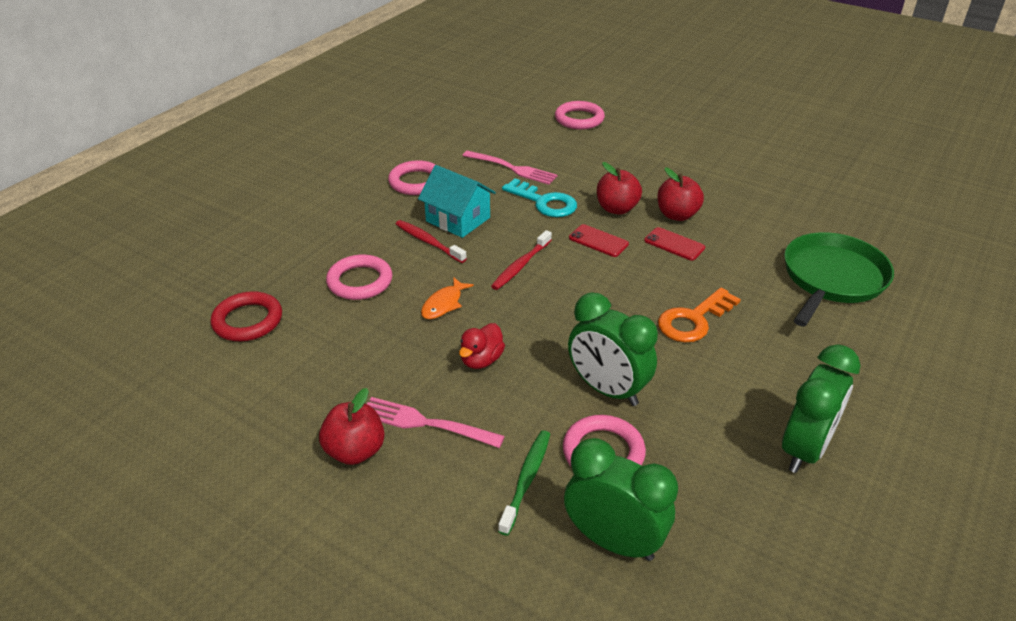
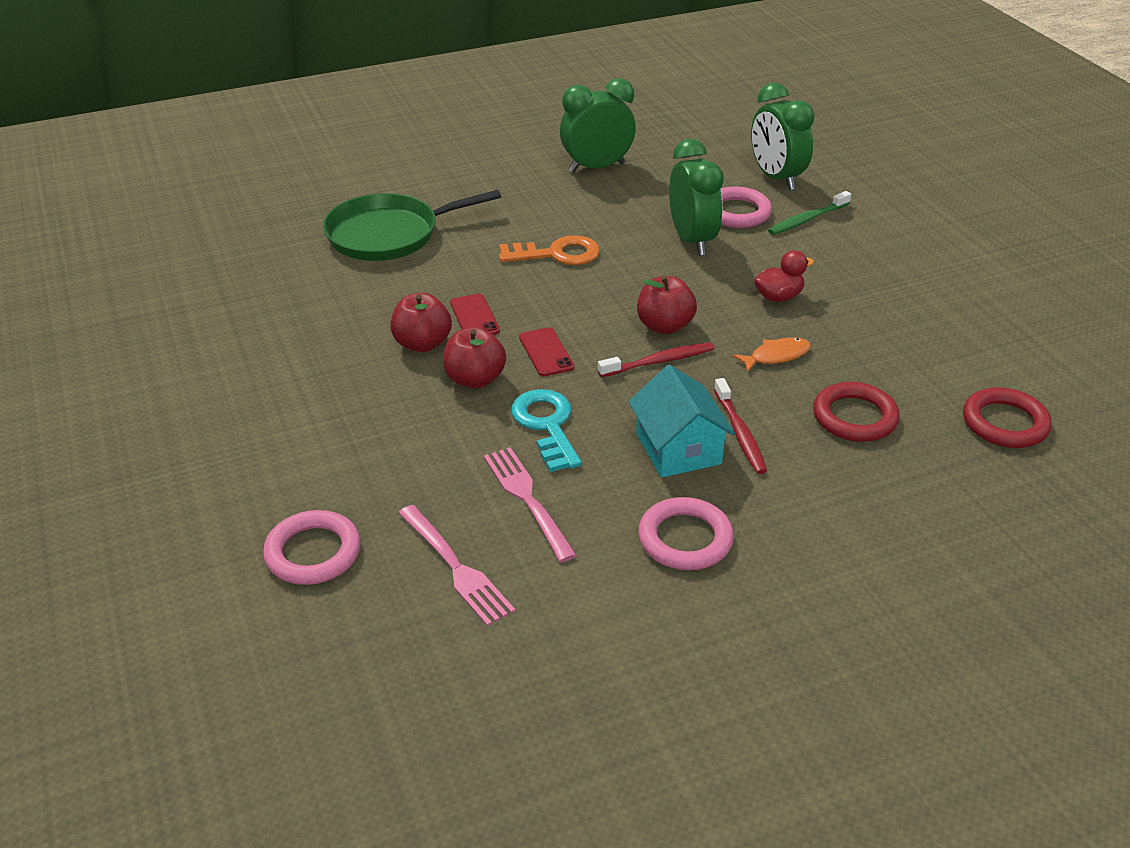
camera: 145 degrees left, 0 degrees up
red apple [319,388,385,465] -> red apple moved to [637,276,697,334]
pink ring [326,254,392,300] -> red ring [813,382,900,442]
pink fork [367,397,505,448] -> pink fork moved to [398,505,515,626]

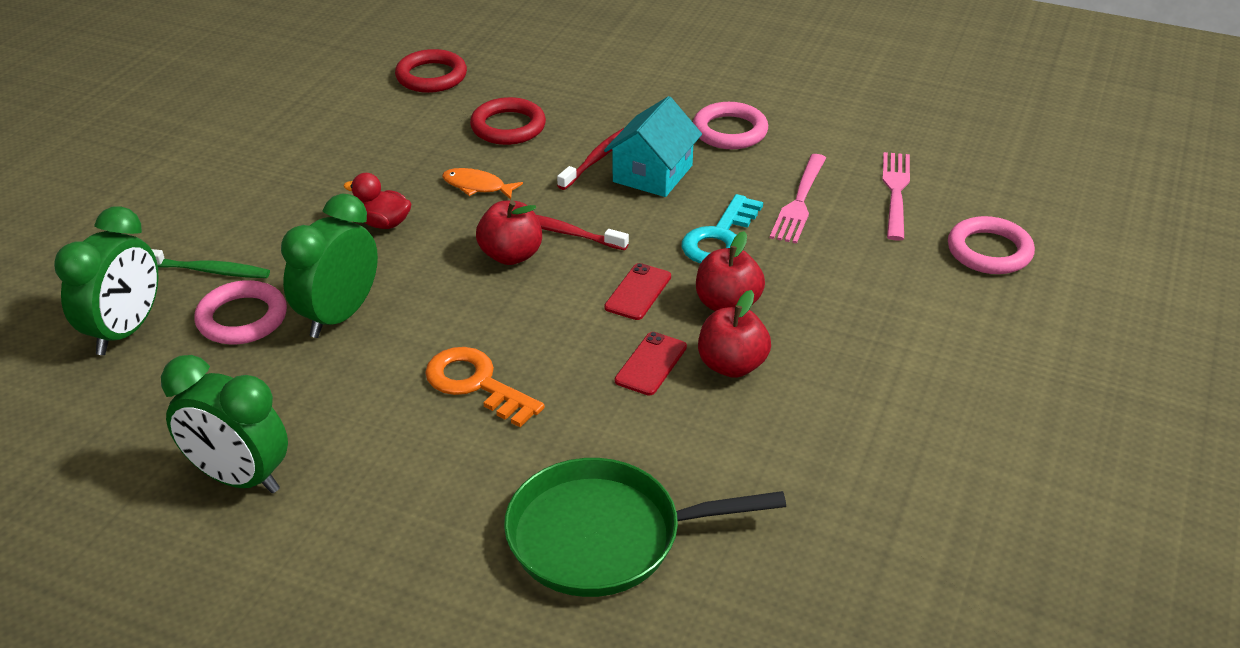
camera: 135 degrees left, 0 degrees up
green pan [323,190,501,261] -> green pan turned 150 degrees clockwise [504,458,786,597]

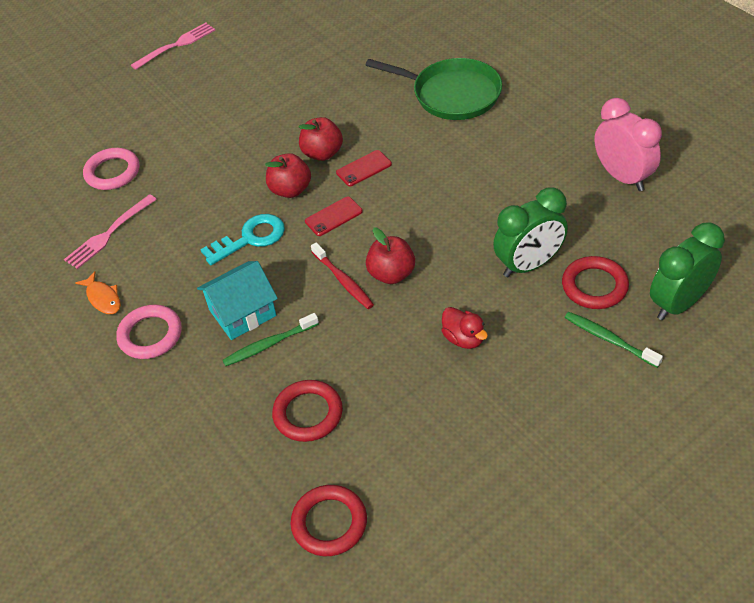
camera: 145 degrees left, 10 degrees up
green clock [161,355,288,493] -> pink clock [594,98,662,191]
pink ring [194,280,287,344] -> red ring [562,256,629,309]
orange key [425,347,545,427] -> none
orange fish [442,168,523,200] -> orange fish moved to [75,271,121,314]
red toothbrush [557,128,624,190] -> green toothbrush [222,313,319,366]
pink fork [770,154,826,244] -> pink fork moved to [131,23,215,70]

